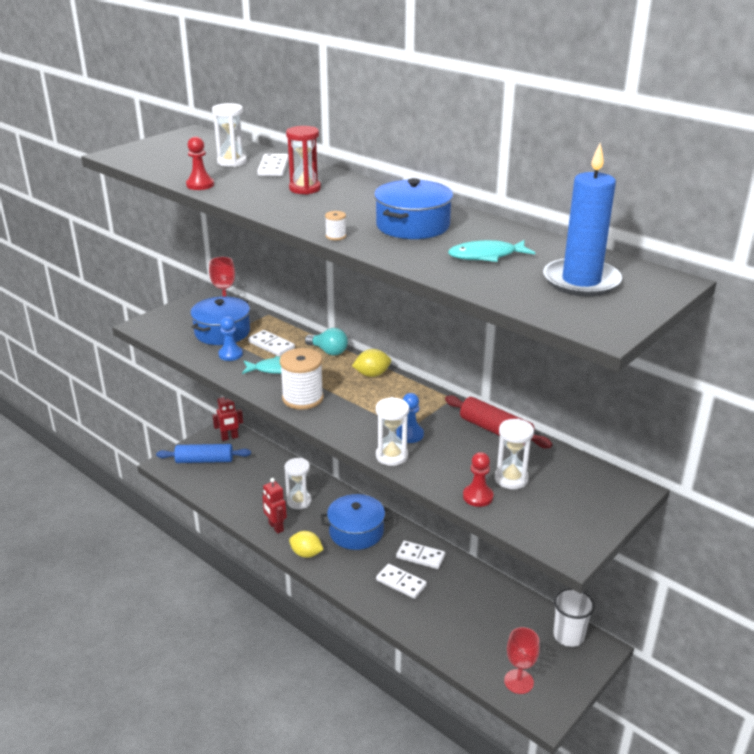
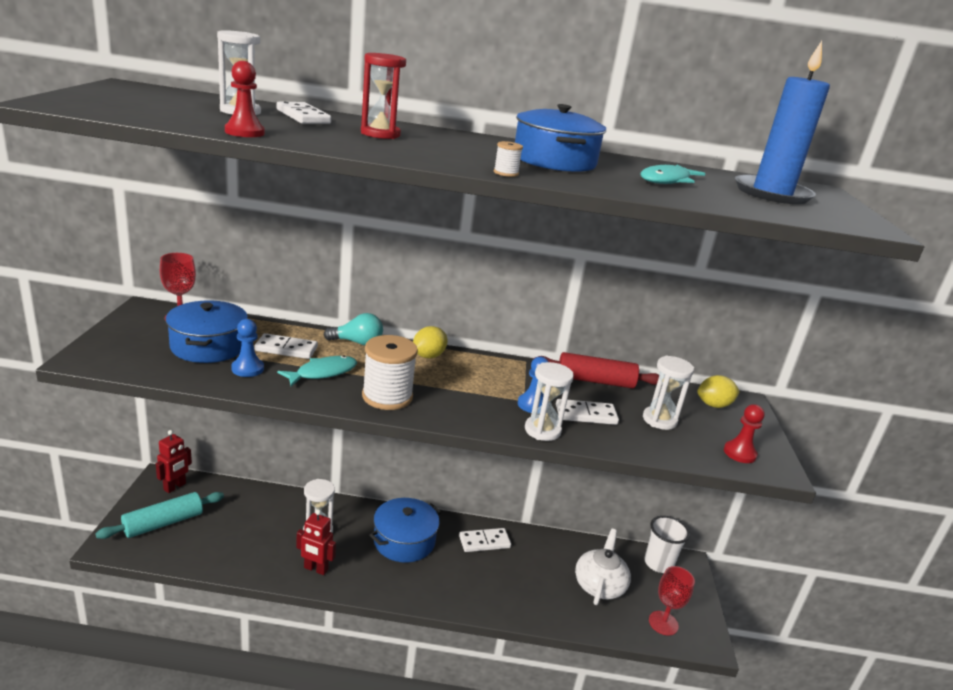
camera: 40 degrees left, 5 degrees down
blue rolling pin [156,444,251,463] -> turquoise rolling pin [95,492,224,539]
yellow lemon [289,531,324,558] -> yellow lemon moved to [697,375,740,408]
white domino [376,564,427,599] -> white domino moved to [556,399,619,425]
red pawn [463,452,493,507] -> red pawn moved to [724,404,765,463]
none -> white teapot [575,529,631,605]

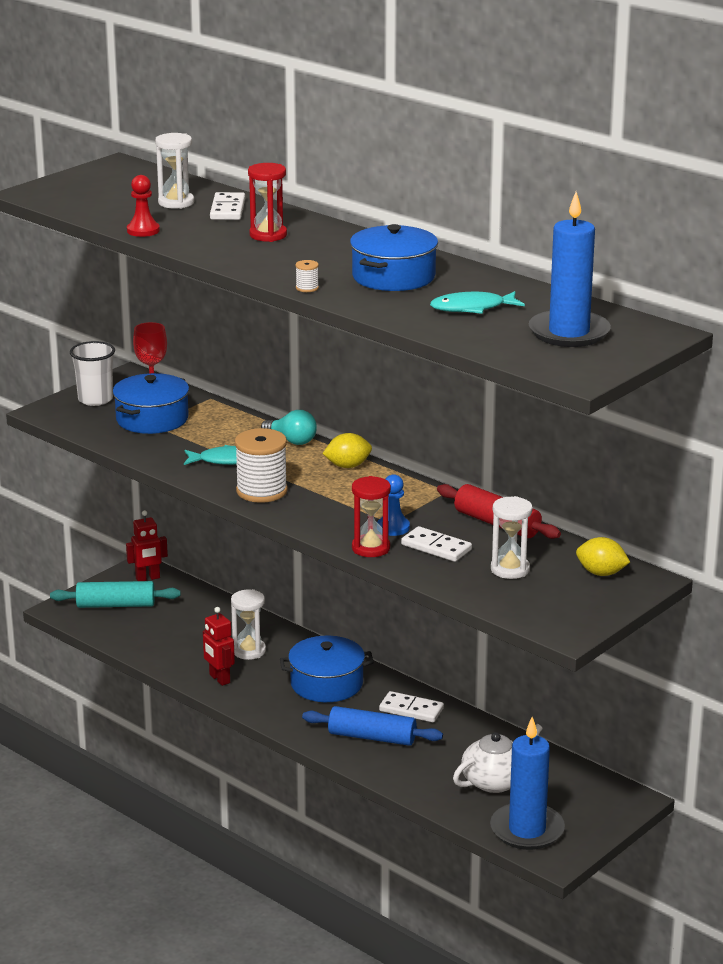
camera: 40 degrees right, 0 degrees up
blue pawn [231,319,264,377] -> none
white domino [254,333,318,359] -> none
white hourglass [525,362,574,441] -> red hourglass [352,476,391,557]
white cup [644,516,690,573] -> white cup moved to [70,341,115,406]
red goblet [649,566,695,636] -> blue candle [490,717,565,850]
red pawn [724,404,765,463] -> none
none -> blue rolling pin [302,706,443,746]

